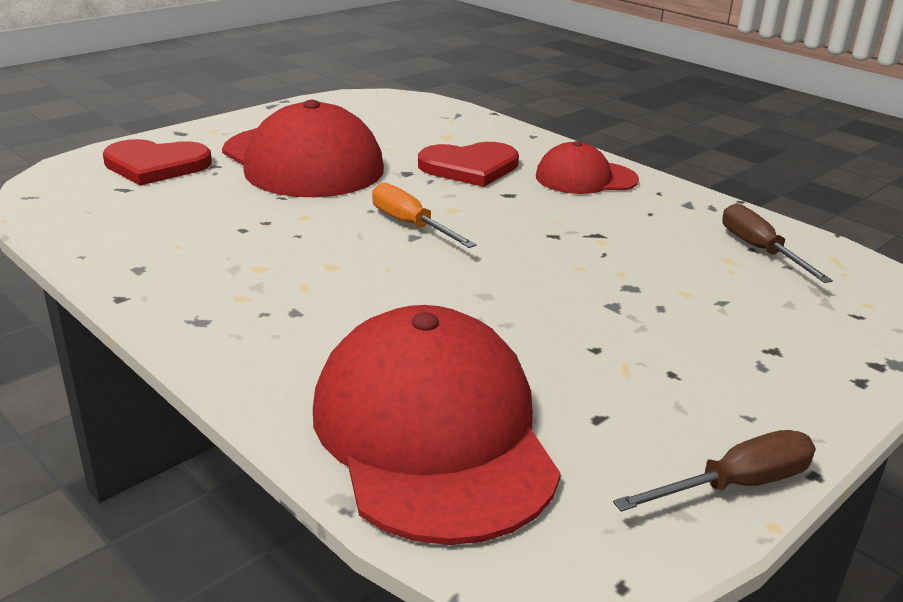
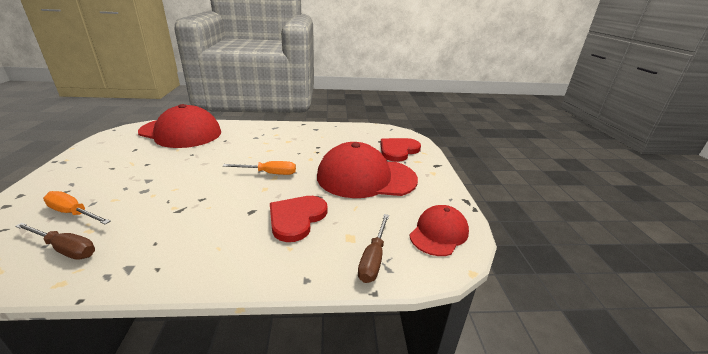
camera: 130 degrees right, 0 degrees up
red cap [536,141,639,194] -> red cap moved to [409,205,469,256]
brown screwdriver [613,430,816,512] -> brown screwdriver moved to [358,214,389,283]
none -> orange screwdriver [43,191,111,224]

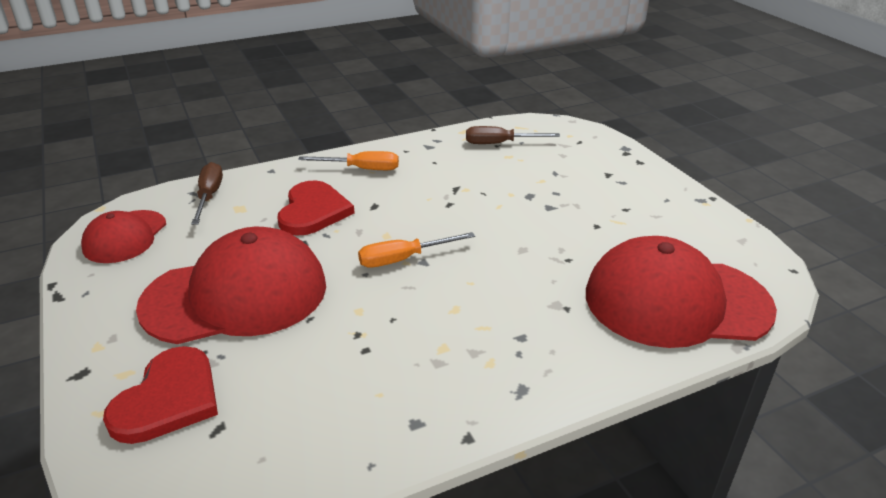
camera: 160 degrees right, 5 degrees up
orange screwdriver [43,191,111,224] -> orange screwdriver moved to [298,151,399,170]

